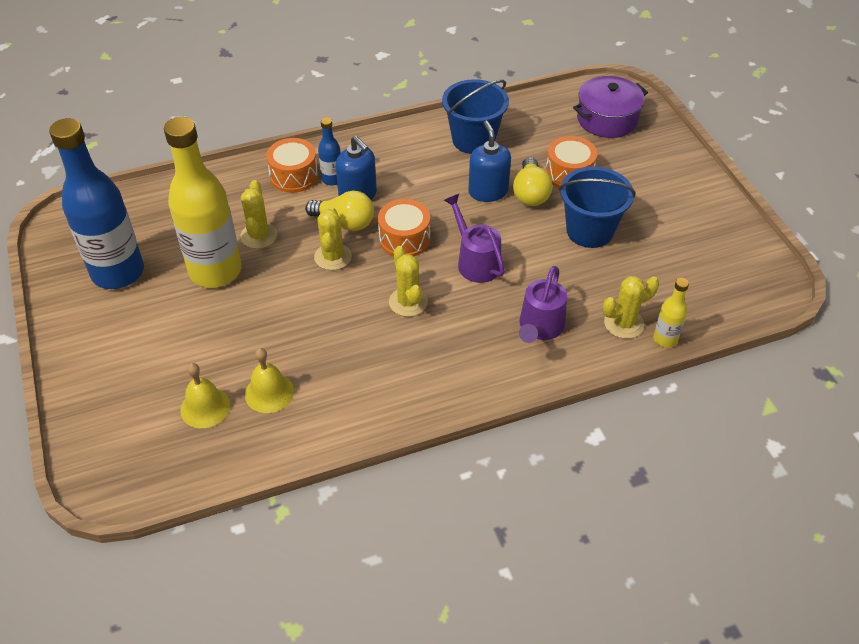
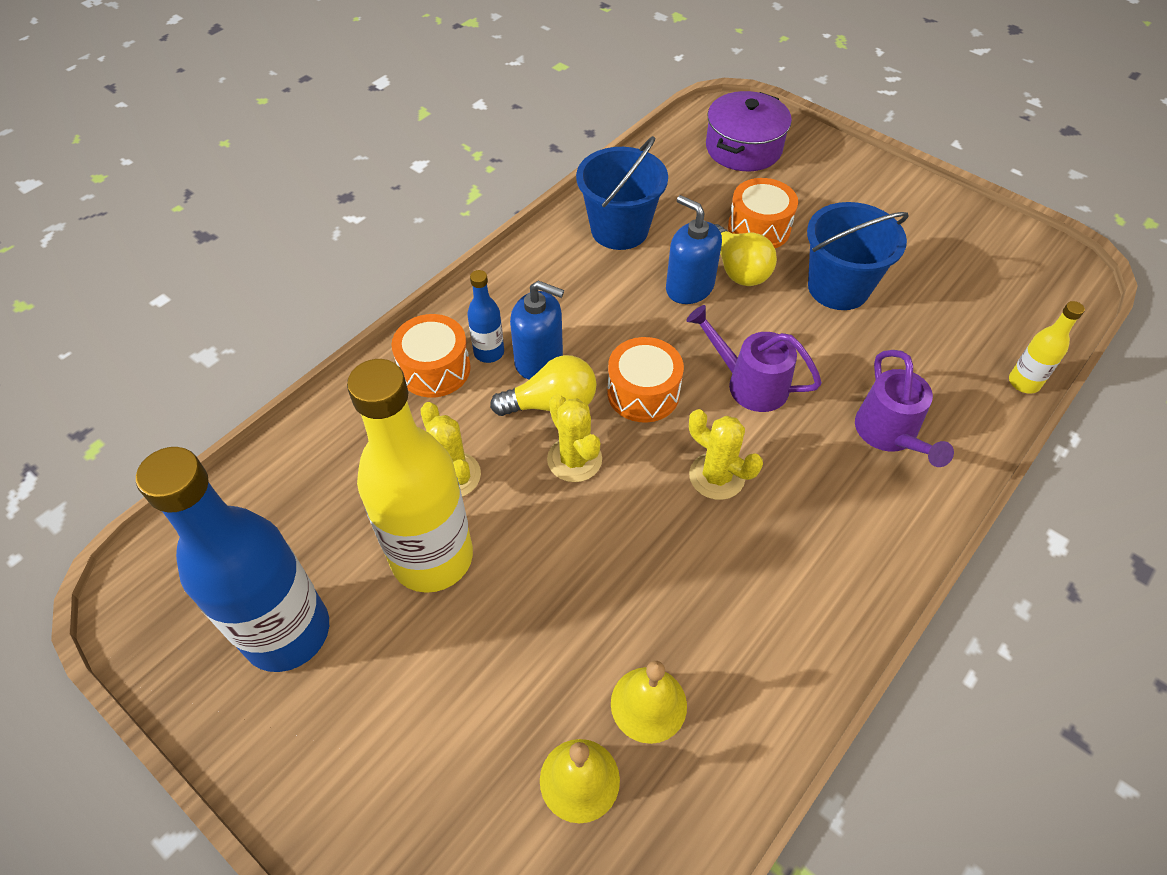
camera: 30 degrees left, 5 degrees up
yellow cactus [603,276,659,339] -> none

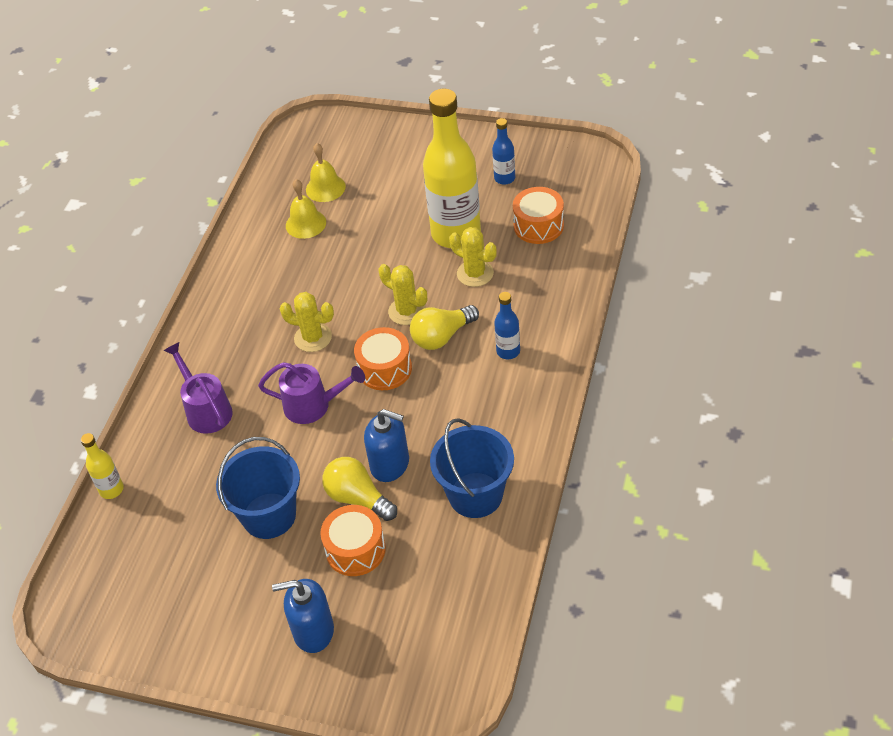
camera: 160 degrees right, 5 degrees down
blue bottle [136,447,329,672] -> blue bottle [492,118,515,185], size x0.44
orange drum [391,314,471,398] -> orange drum moved to [513,187,564,244]
blue soap dispenser [510,281,564,380] -> blue soap dispenser moved to [272,579,334,653]
purple pot [706,91,792,171] -> none

